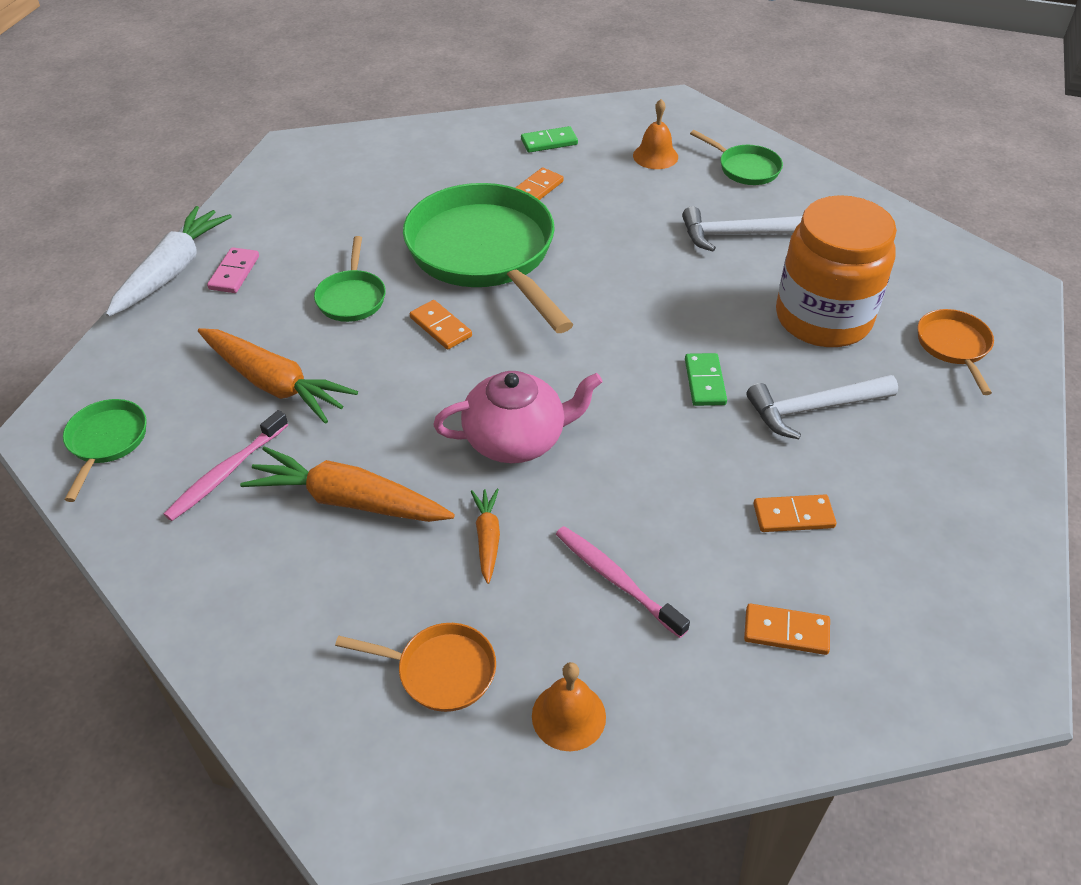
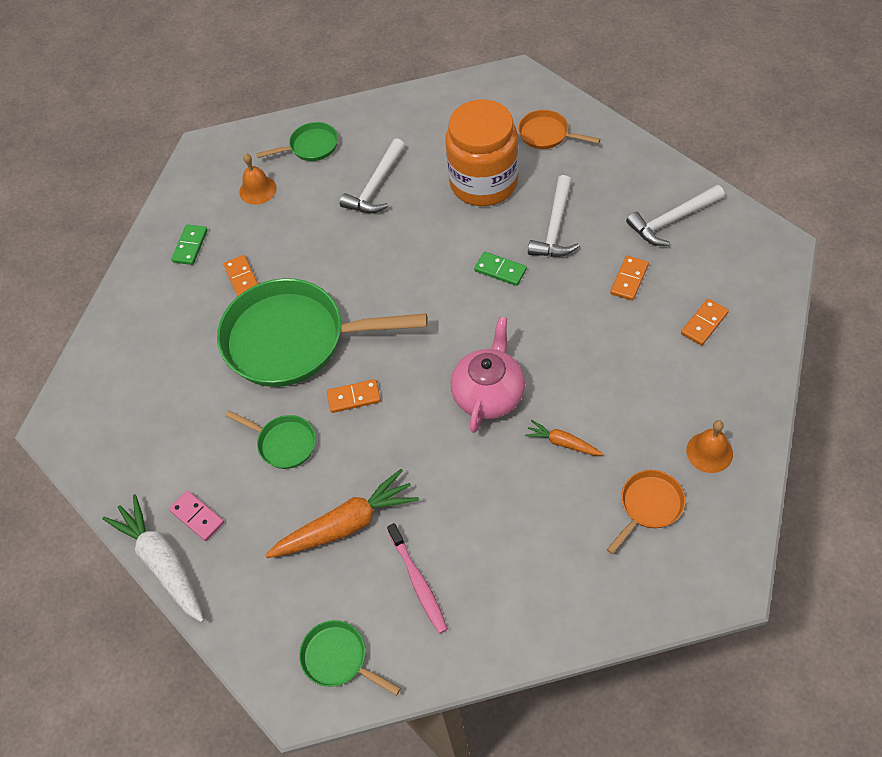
camera: 55 degrees left, 10 degrees up
orange carrot [240,446,455,522] -> none
pink toothbrush [556,526,690,638] -> none
none -> white hammer [626,185,725,246]

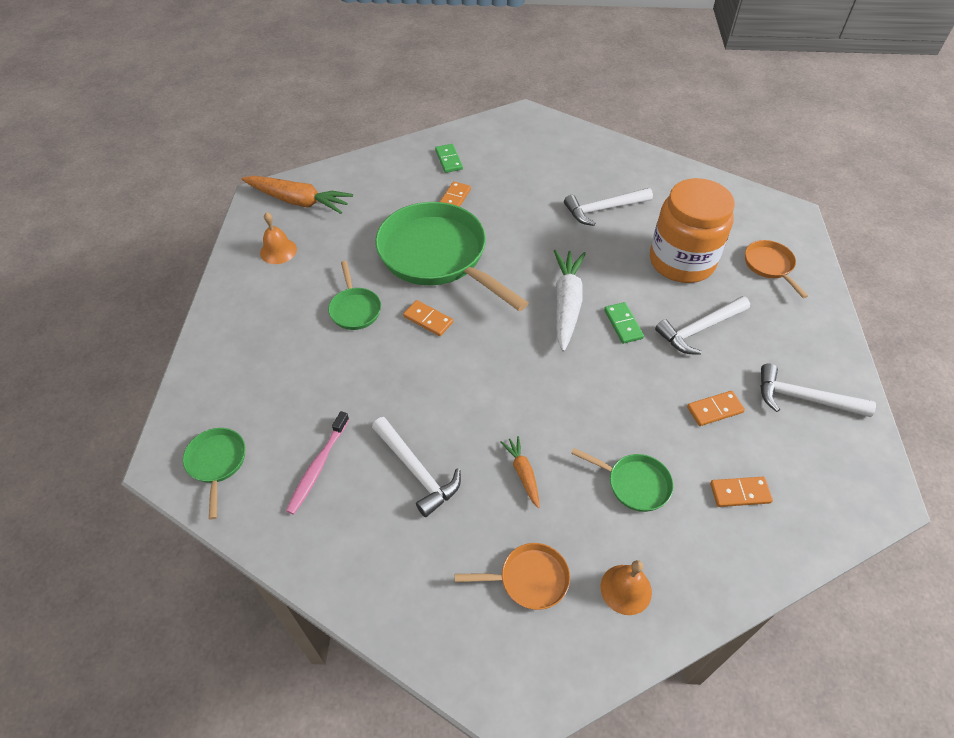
camera: 40 degrees right, 5 degrees down
white carrot [102,494,204,623] -> white carrot moved to [554,250,586,352]
pink domino [169,491,224,541] -> none
green domino [171,224,208,265] -> green domino turned 75 degrees counterclockwise [435,144,463,173]
orange bell [239,154,277,205] -> orange bell moved to [260,212,297,264]
green pan [256,122,338,161] -> green pan moved to [571,448,673,512]
orange carrot [265,469,419,558] -> orange carrot moved to [242,176,353,214]
pink teapot [451,316,525,433] -> none
none -> white hammer [372,417,461,517]

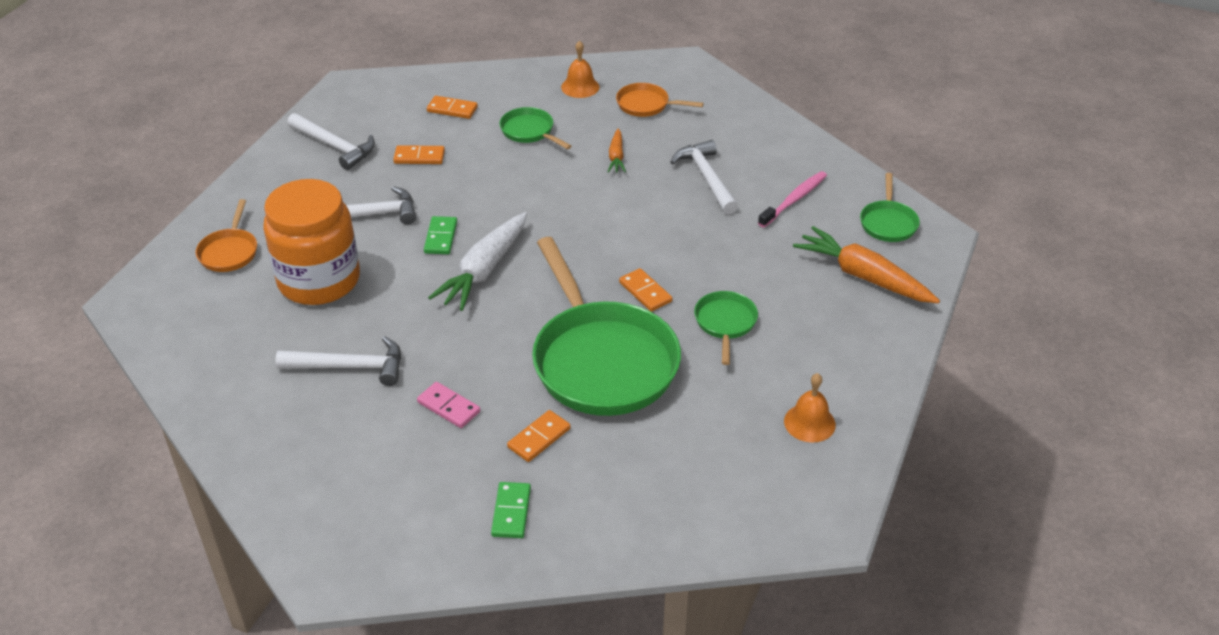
camera: 160 degrees left, 10 degrees down
orange carrot [242,176,353,214] -> orange carrot moved to [793,226,940,303]
none -> pink domino [417,382,480,428]

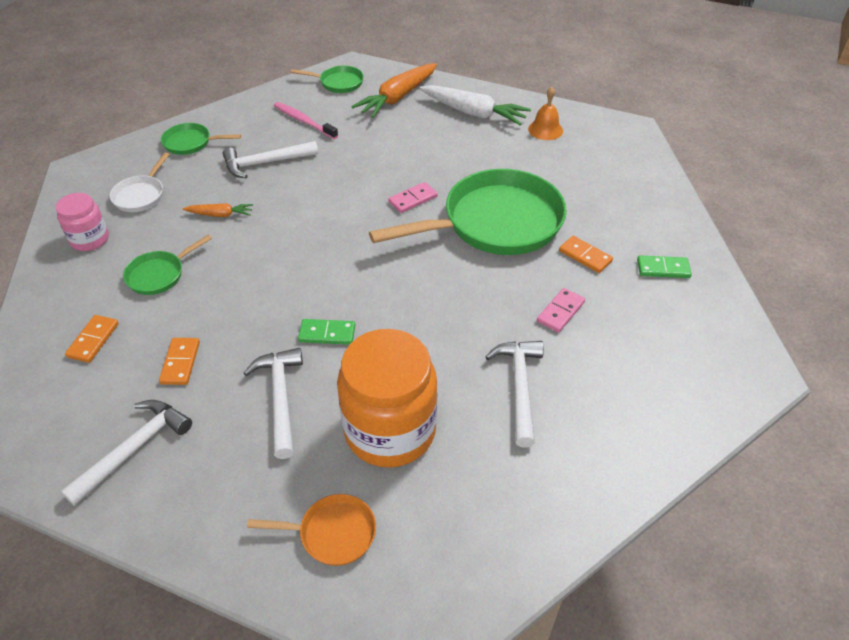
camera: 90 degrees left, 5 degrees up
white carrot [428,212,527,311] -> white carrot moved to [419,85,531,125]
orange bell [561,40,600,98] -> pink jar [56,193,109,251]
orange pan [616,83,704,117] -> white pan [110,152,170,212]
orange domino [619,268,672,312] -> pink domino [388,182,438,213]
green pan [694,291,758,365] -> green pan moved to [161,123,241,155]

